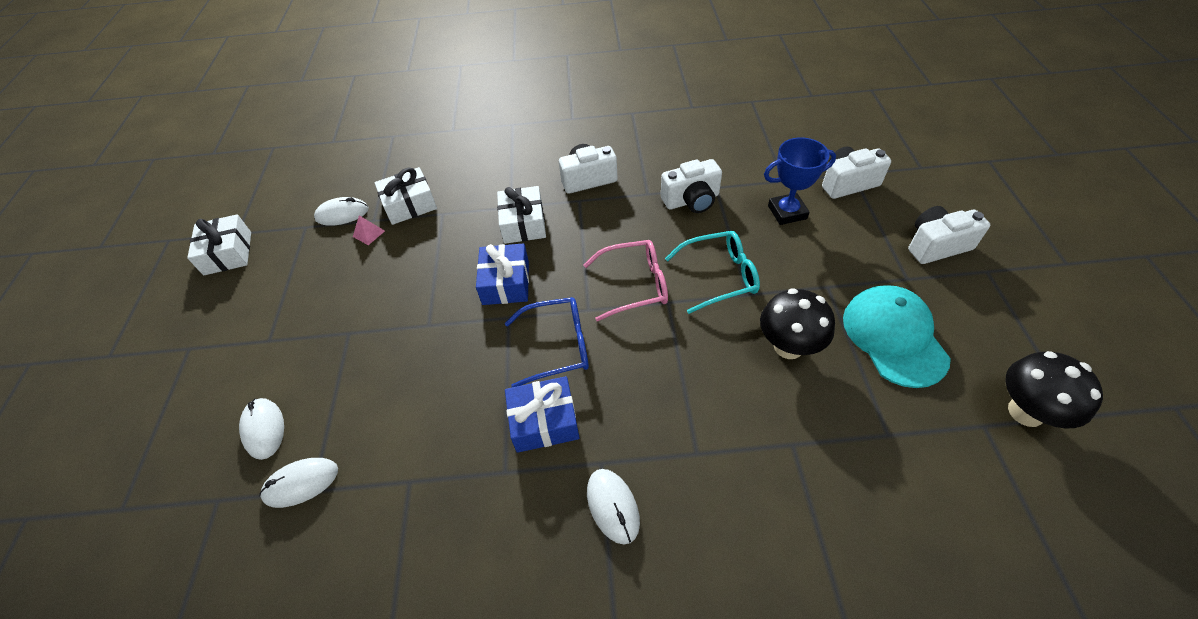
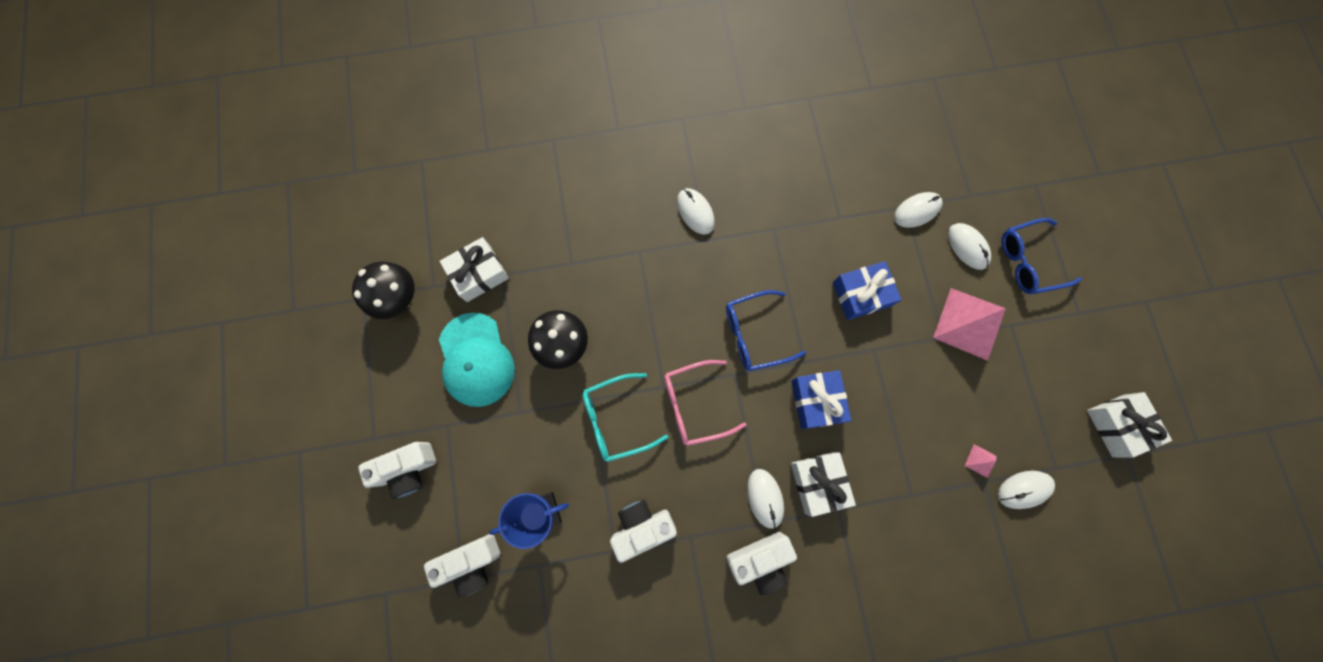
camera: 170 degrees right, 25 degrees up
white gift [375,167,437,225] -> white gift moved to [440,237,509,302]
blue gift [505,376,580,453] -> blue gift moved to [833,261,902,320]
none -> white mouse [747,469,784,529]
none -> pink pyramid [933,288,1006,361]
none -> blue glasses [1001,218,1082,294]

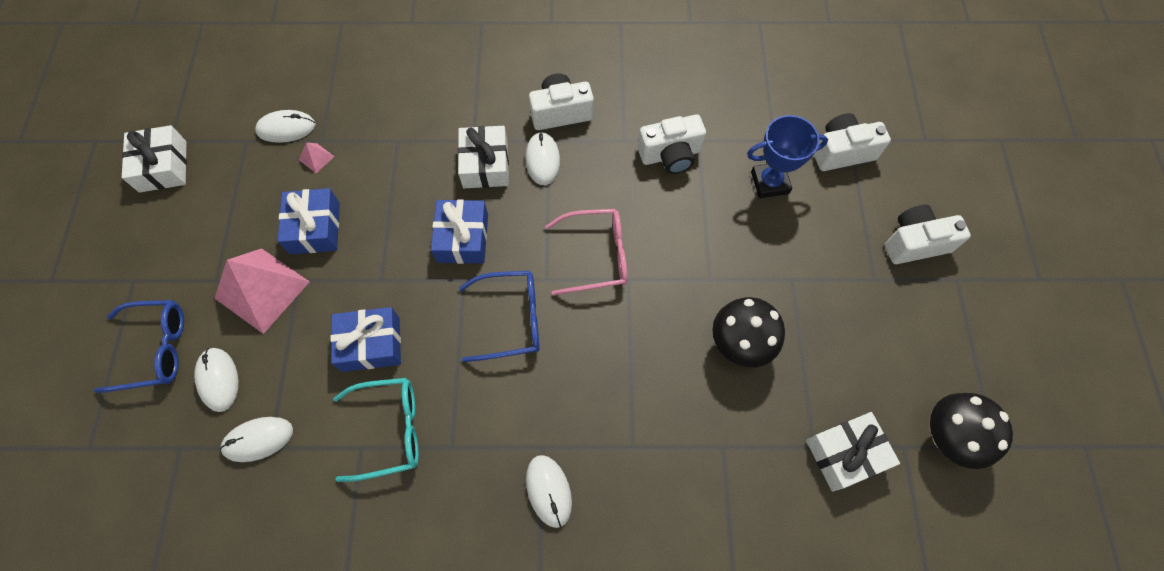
camera: 170 degrees left, 10 degrees down
turquoise cap [439,313,515,407] -> none
turquoise glasses [583,373,668,462] -> turquoise glasses moved to [333,378,419,482]
none -> blue gift [278,188,340,254]

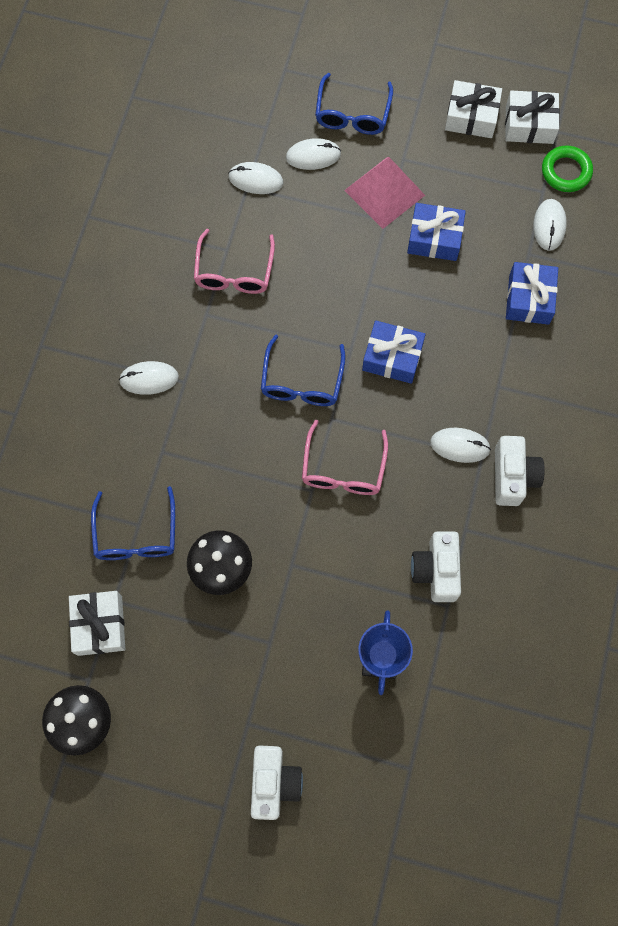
camera: 105 degrees right, 5 degrees up
white mouse [220,417,293,462] -> white mouse turned 75 degrees counterclockwise [228,162,283,194]
pink pyramid [299,143,334,173] -> none
blue gift [331,307,401,372] -> blue gift moved to [506,262,558,325]
turquoise glasses [333,378,419,482] -> pink glasses [194,229,275,294]
white gift [458,126,509,188] -> white gift moved to [445,80,502,138]
white camera [814,113,891,171] -> none
none -> blue glasses [91,486,175,560]
none -> green ring [542,145,593,192]

